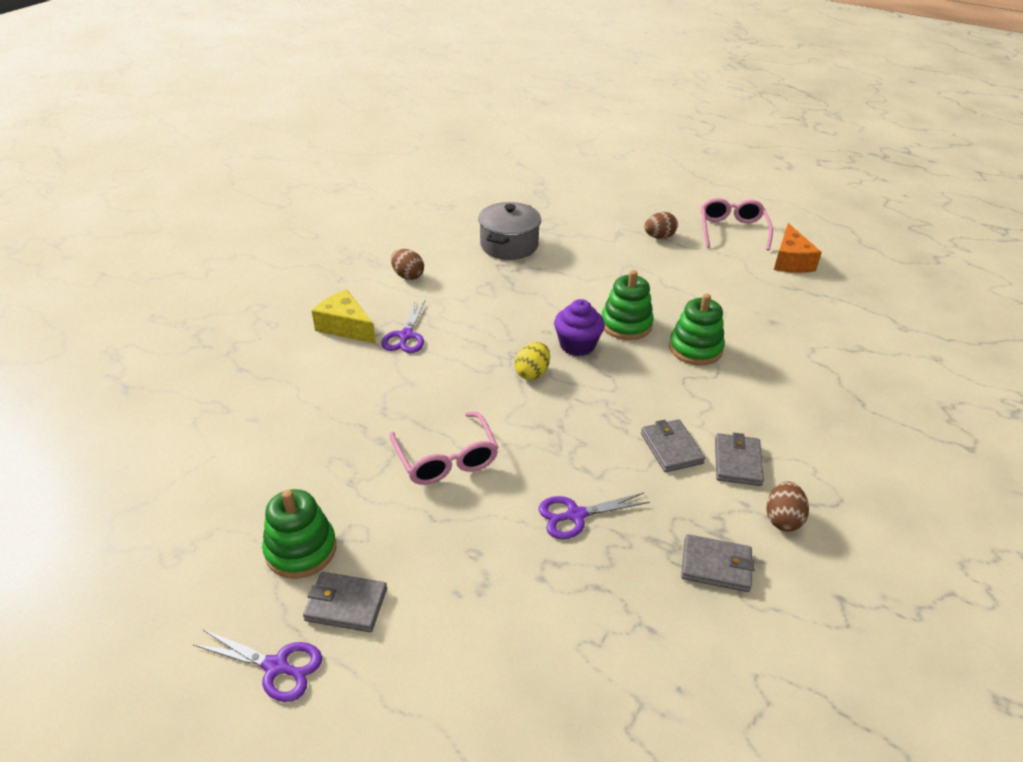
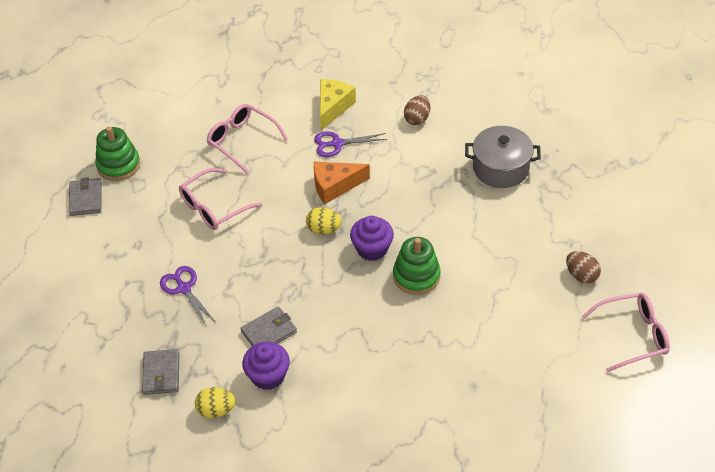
camera: 75 degrees right, 10 degrees up
purple scissors [193,629,322,702] -> none
green stacking toy [669,293,725,365] -> none
grey wallet [715,433,764,486] -> purple cupcake [242,342,290,390]
brown egg [766,482,809,531] -> yellow egg [195,387,236,418]
orange cheese [774,223,822,273] -> orange cheese moved to [314,162,370,204]
none -> pink glasses [207,104,288,174]

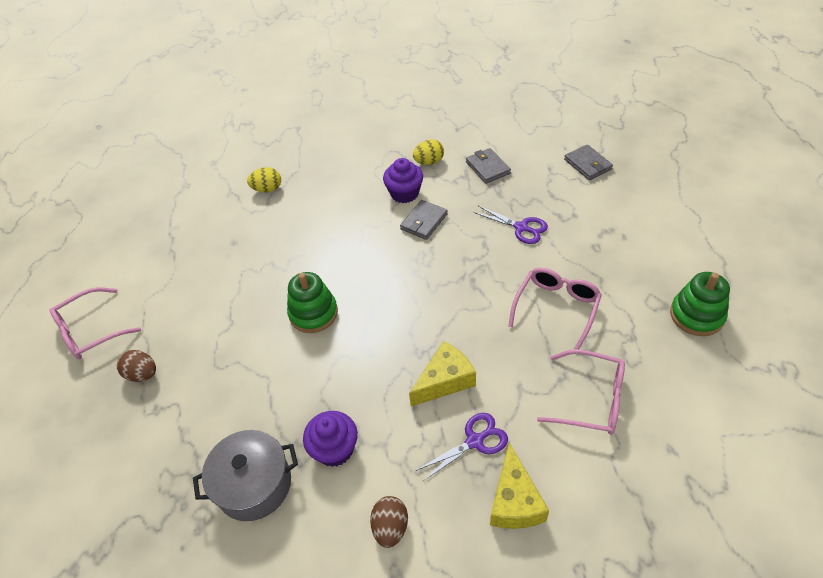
camera: 160 degrees right, 0 degrees up
grey wallet [68,177,102,216] -> grey wallet moved to [564,144,613,180]
yellow egg [306,207,342,234] -> yellow egg moved to [247,167,281,192]
orange cheese [314,162,370,204] -> yellow cheese [409,341,476,406]
purple cupcake [350,216,394,261] -> purple cupcake moved to [303,411,358,467]

